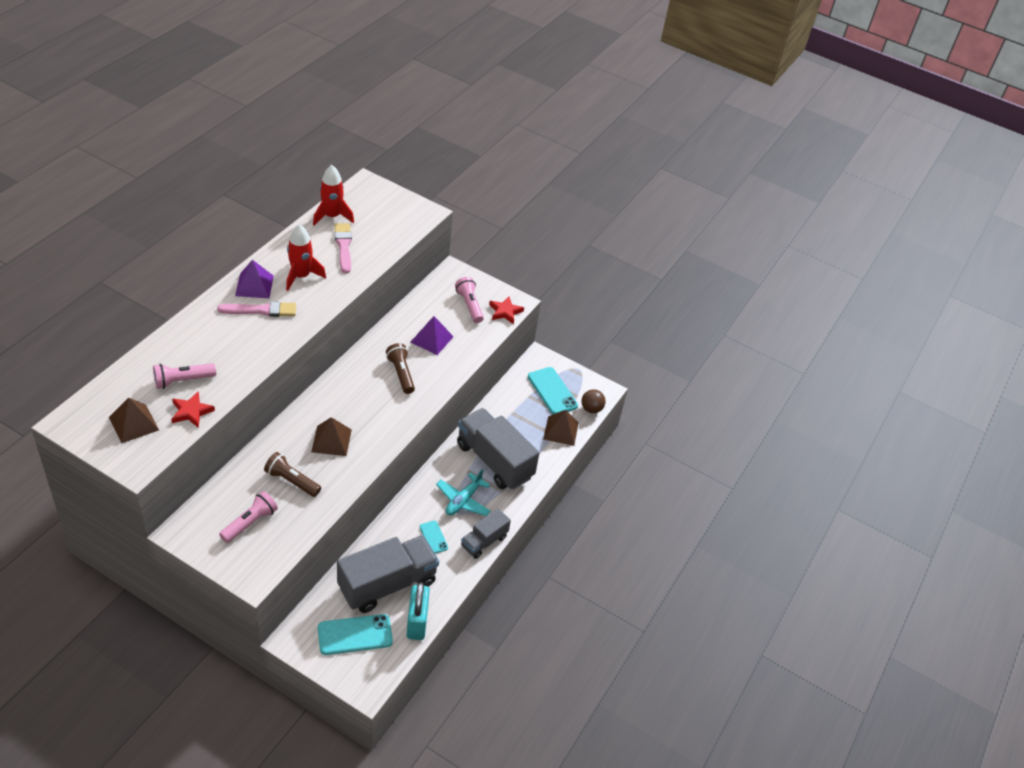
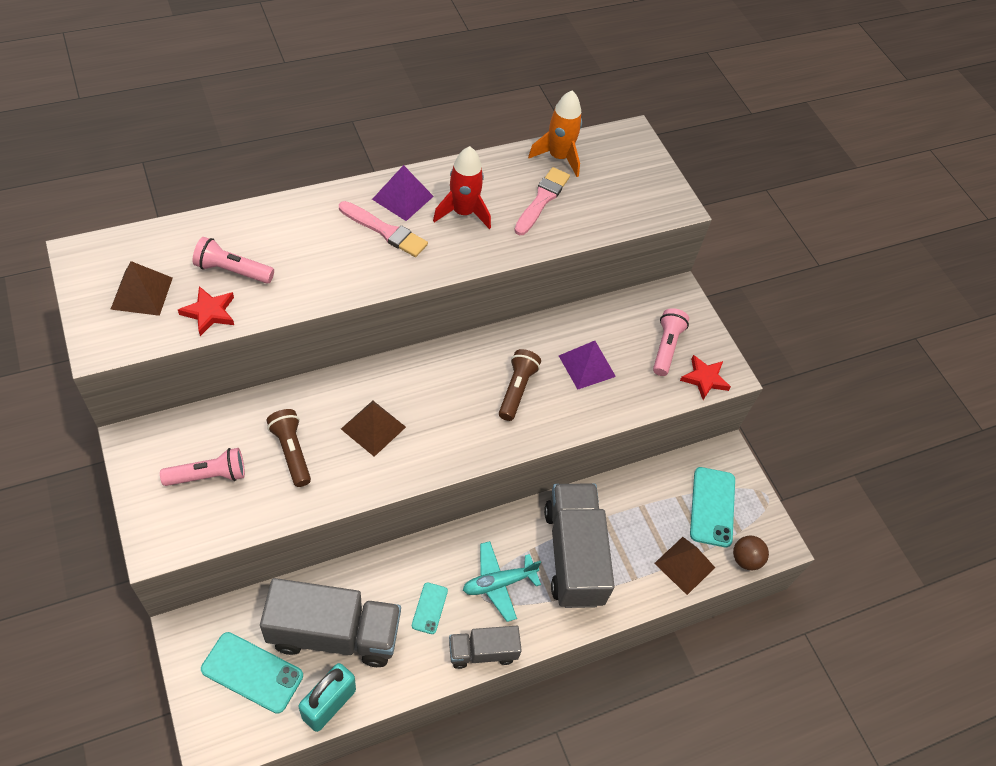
camera: 35 degrees right, 10 degrees up
red rocket [313,165,354,226] -> orange rocket [528,90,582,177]

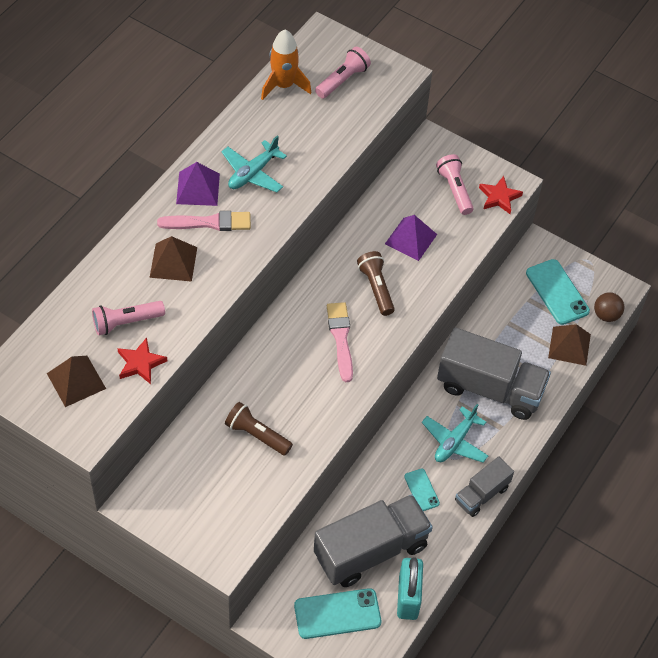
camera: 30 degrees left, 0 degrees up
pink flashlight [160,448,245,486] -> pink flashlight moved to [315,47,371,99]
brown pyramid [341,401,406,457] -> brown pyramid moved to [149,236,197,282]
red rocket [433,146,491,229] -> turquoise plane [221,136,287,193]
pink brush [514,167,570,235] -> pink brush moved to [327,302,353,382]
grey truck [544,484,615,608] -> grey truck turned 150 degrees clockwise [437,327,551,420]

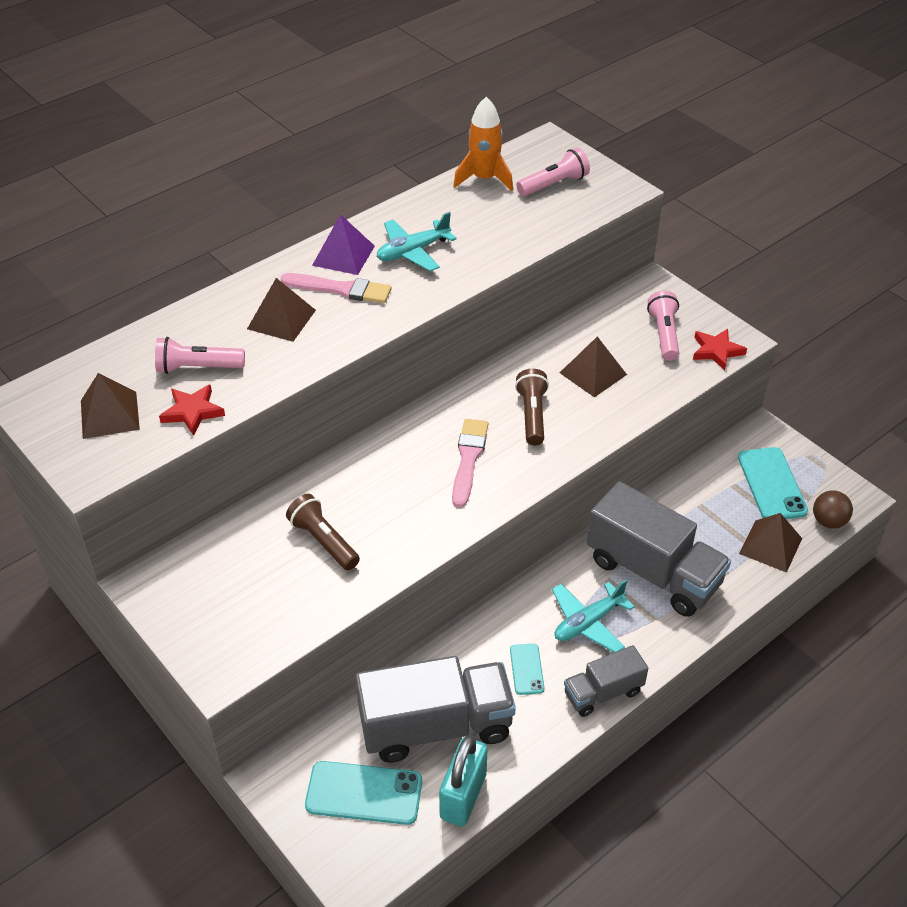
camera: 20 degrees right, 10 degrees down
purple pyramid [385,215,437,261] -> brown pyramid [560,336,627,397]

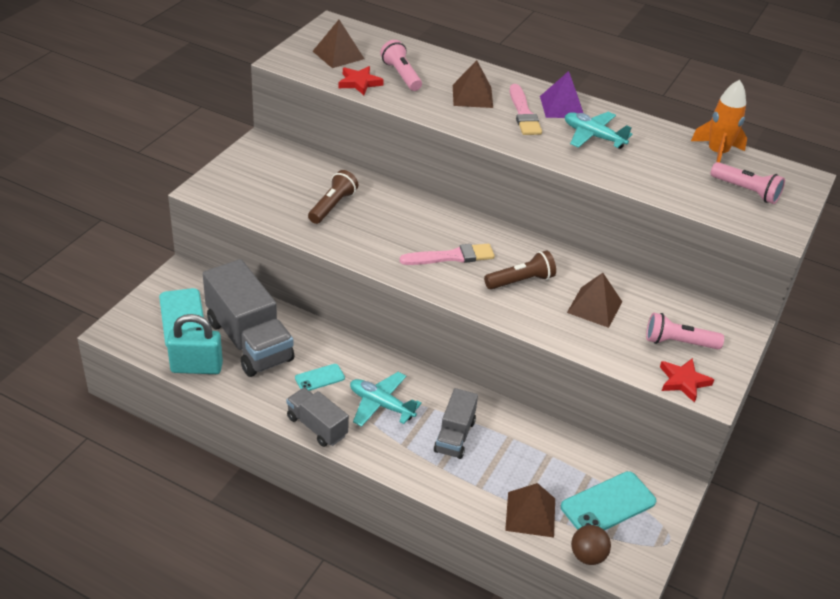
camera: 65 degrees right, 5 degrees down
grey truck [587,481,731,617] -> grey truck [434,388,478,459], size x0.54
pink flashlight [647,290,679,361] -> pink flashlight turned 150 degrees counterclockwise [646,313,724,349]

